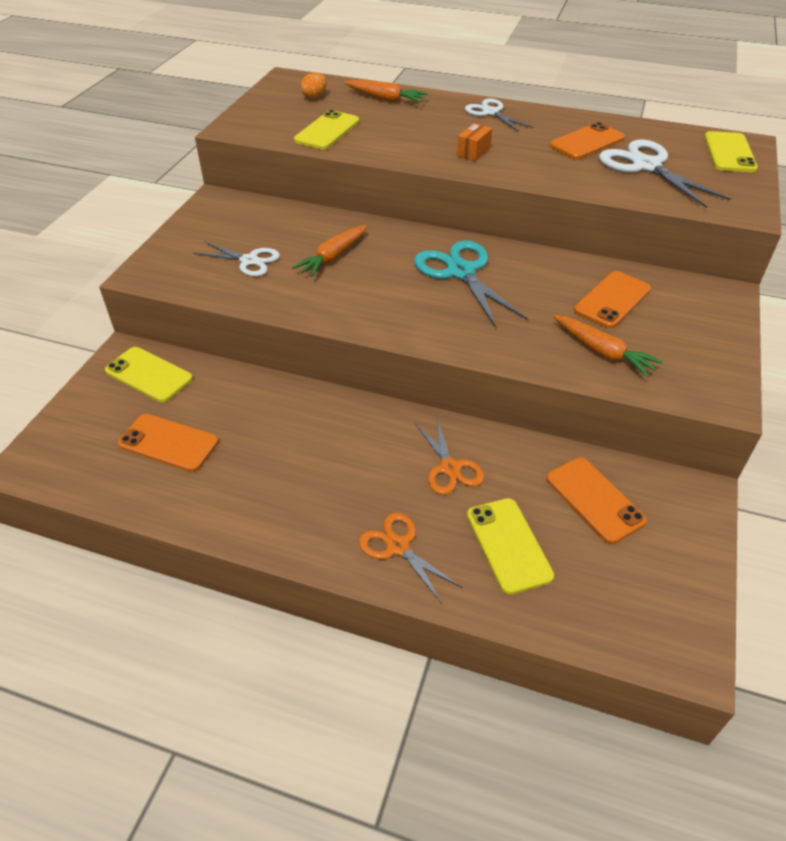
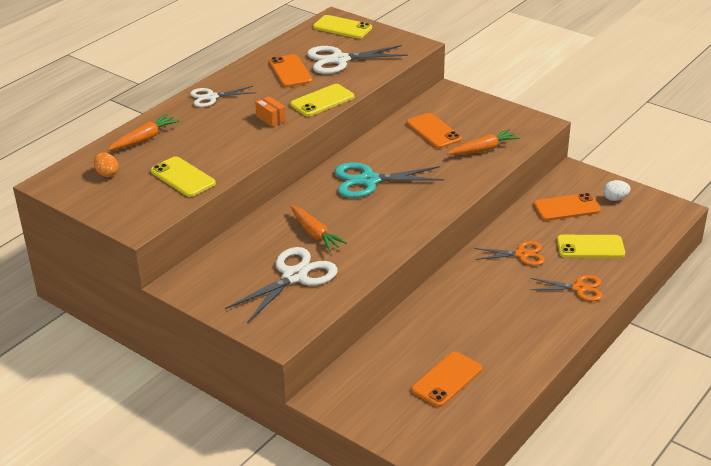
camera: 70 degrees left, 10 degrees down
yellow phone [105,347,193,402] -> yellow phone moved to [290,84,354,116]
white scissors [193,241,280,276] -> white scissors [225,247,338,323], size x1.60
orange scissors [359,512,462,604] -> orange scissors turned 150 degrees counterclockwise [530,275,602,301]
none -> white egg [603,180,631,201]

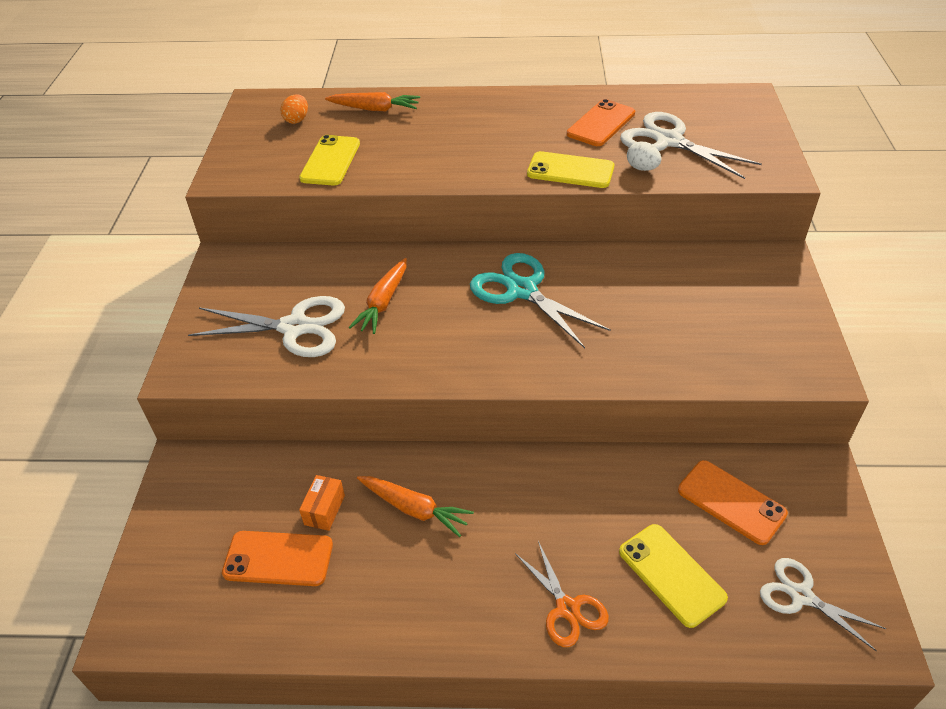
camera: 55 degrees right, 10 degrees up
white scissors [190,86,256,107] -> white scissors moved to [760,558,886,651]
orange box [255,96,286,127] -> orange box moved to [299,475,345,531]
yellow phone [313,15,372,39] -> none
orange phone [407,113,462,149] -> none
orange carrot [447,129,520,155] -> orange carrot moved to [357,476,474,537]
orange scissors [474,241,545,266] -> none
white egg [603,180,631,201] -> white egg moved to [627,142,661,171]

